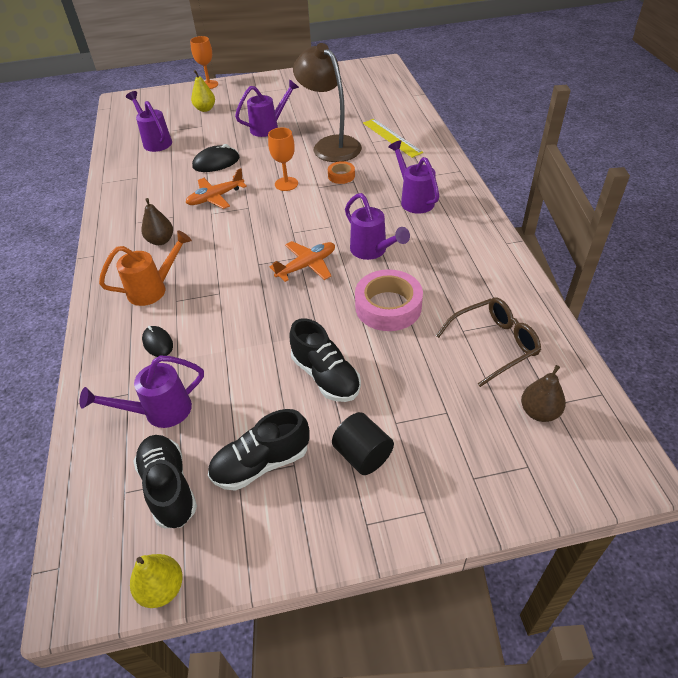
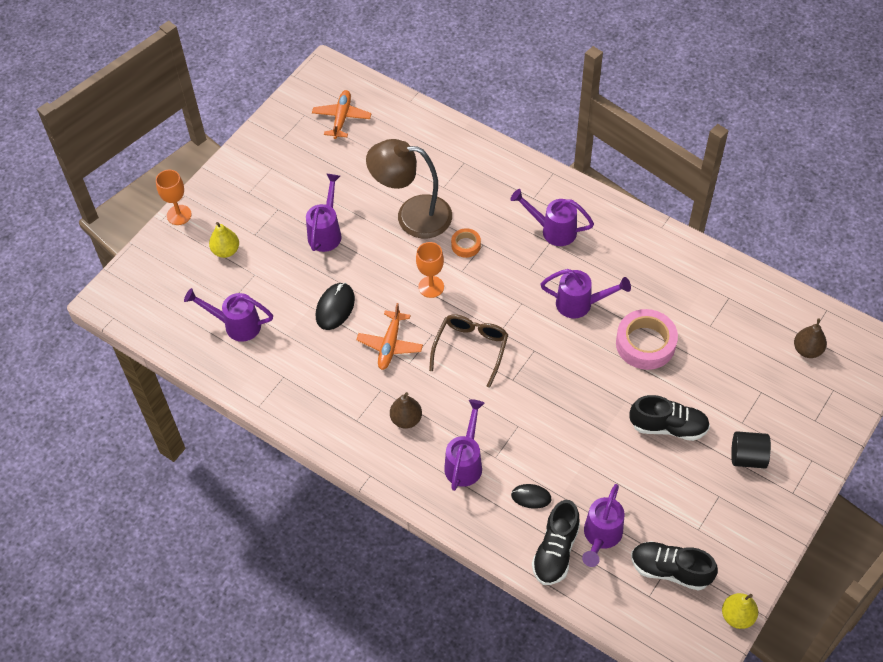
camera: 45 degrees left, 10 degrees up
orange watering can [99,230,192,306] -> purple watering can [444,399,485,491]
black shoe [208,409,310,491] -> black shoe moved to [532,500,580,585]
orange plane [269,241,335,282] -> orange plane moved to [312,90,371,139]
yellow ruler [363,119,423,158] -> none
brown glasses [436,298,541,387] -> brown glasses moved to [429,314,508,388]

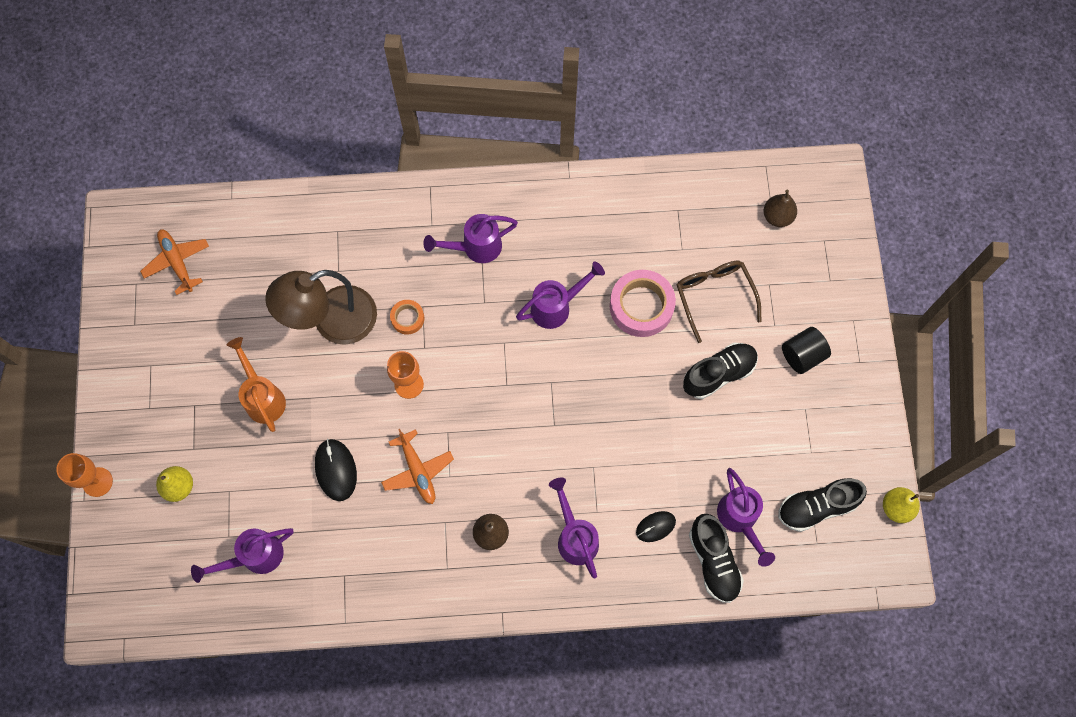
camera: 40 degrees left, 15 degrees up
purple watering can [306,174,342,252] -> orange watering can [227,337,286,432]
brown glasses [429,314,508,388] -> brown glasses moved to [677,261,762,343]

